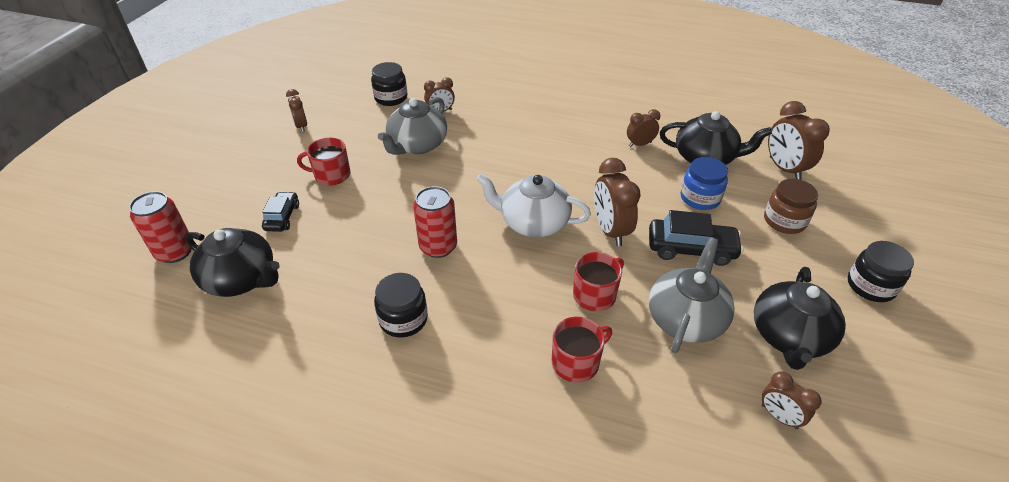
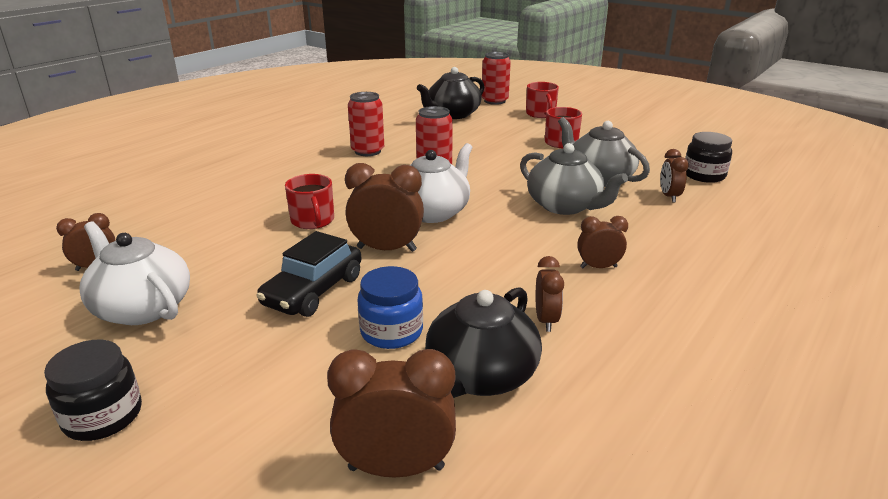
camera: 110 degrees right, 15 degrees down
black car [262,191,299,232] -> none
brown clock [286,89,307,132] -> brown clock moved to [577,216,628,268]
black jar [374,273,428,338] -> red can [348,92,384,156]
red mug [552,317,612,383] -> red mug moved to [526,82,559,118]
grey teapot [649,238,735,353] -> grey teapot moved to [520,143,628,215]
black teapot [754,267,846,370] -> white teapot [79,221,190,325]
brown jar [764,179,818,234] -> none

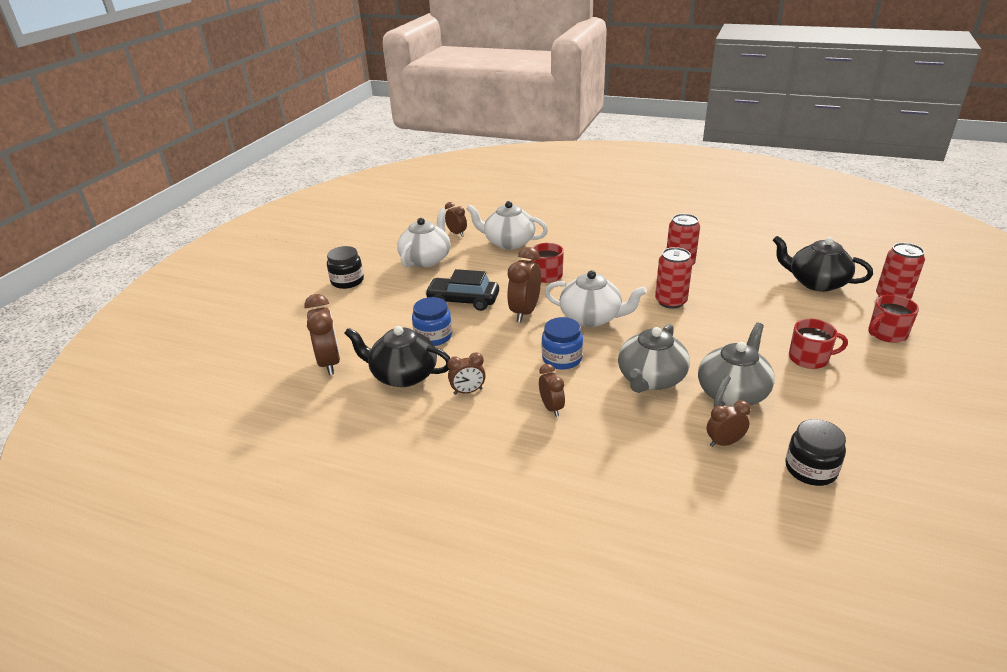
camera: 75 degrees right, 5 degrees up
brown clock [345,163,424,252] -> brown clock turned 150 degrees counterclockwise [507,247,541,322]
none -> white teapot [466,201,548,249]
none -> blue jar [542,317,583,370]

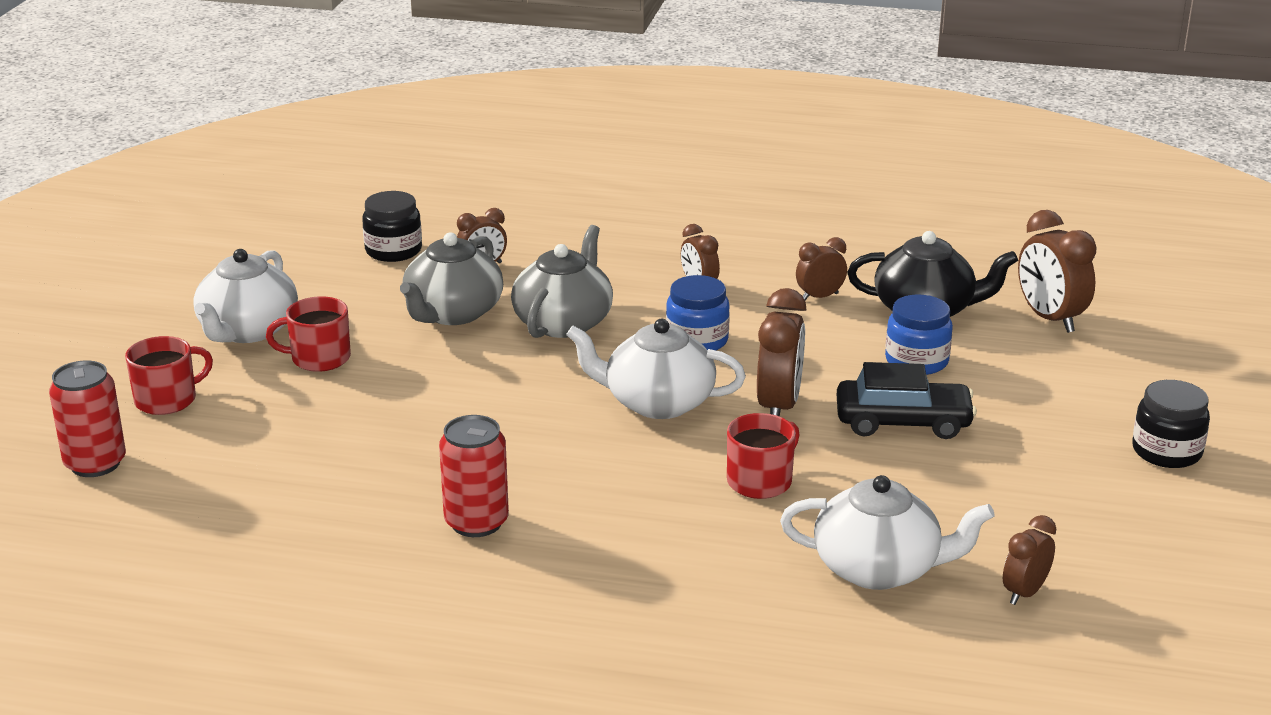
camera: 170 degrees right, 5 degrees down
white teapot [397,208,450,267] -> white teapot moved to [193,249,298,343]
brown clock [445,202,467,237] -> brown clock turned 90 degrees clockwise [1003,515,1056,605]
red can [655,247,693,309] -> none
black teapot [773,236,873,292] -> none

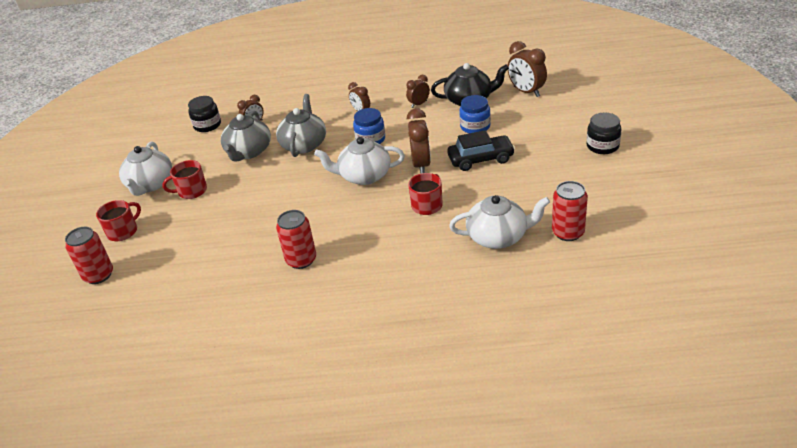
camera: 10 degrees left, 10 degrees up
brown clock [1003,515,1056,605] -> red can [552,181,588,241]

